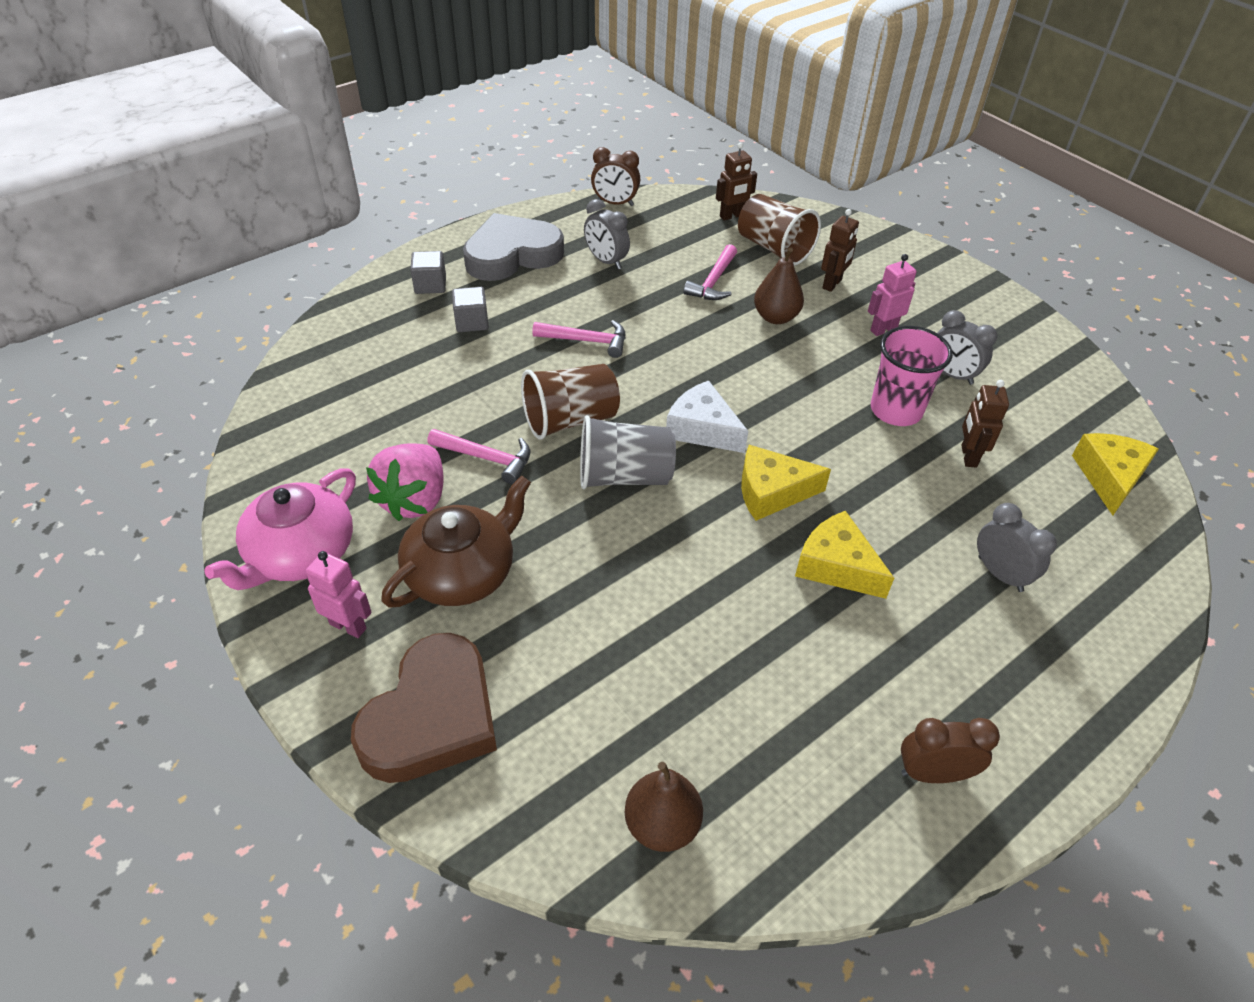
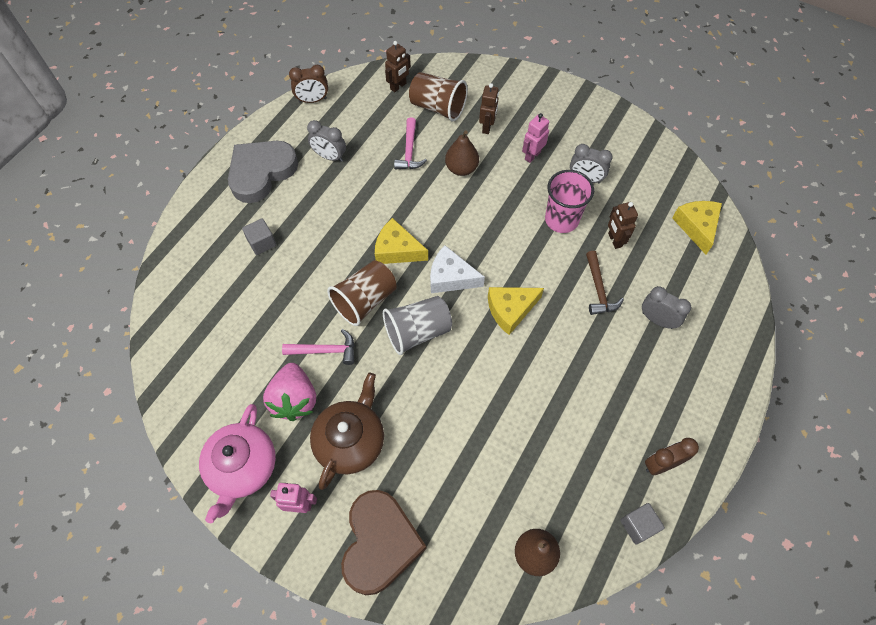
camera: 20 degrees left, 15 degrees up
grey cube [410,251,446,294] -> grey cube moved to [620,503,665,545]
pink hammer [532,320,625,358] -> none
yellow cheese [795,511,894,599] -> yellow cheese moved to [375,218,428,264]
none -> brown hammer [586,251,624,315]

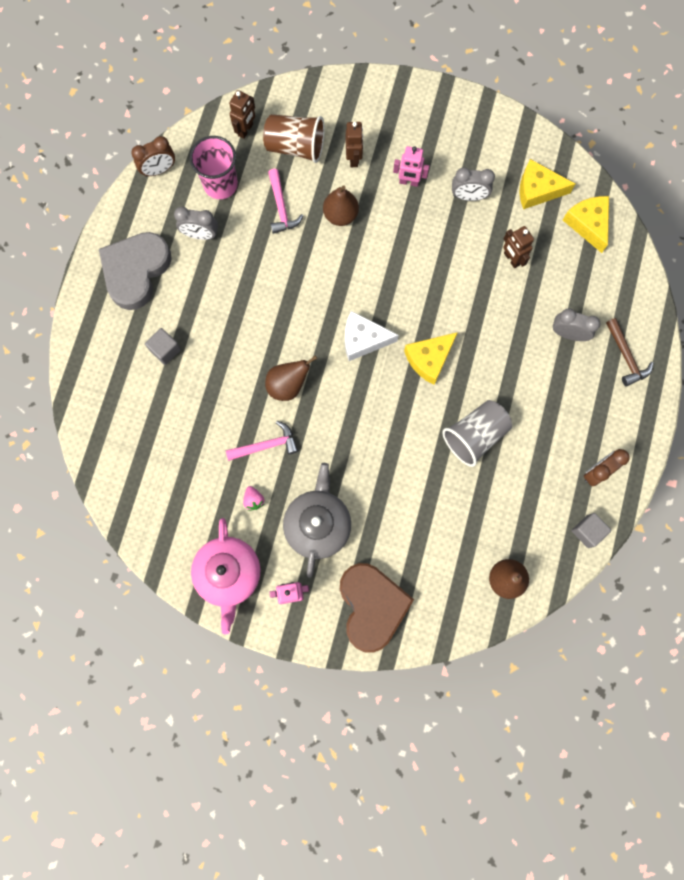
camera: 15 degrees left, 15 degrees up
pink strawberry [263,363,316,421] -> pink strawberry [243,486,264,511], size x0.44
brown teapot [310,373,384,490] -> grey teapot [283,463,351,578]
brown cup [327,260,397,326] -> brown pear [265,356,317,401]
yellow cheese [375,218,428,264] -> yellow cheese moved to [520,159,575,209]
grey cup [383,296,452,355] -> grey cup moved to [442,400,512,467]
pink robot [522,113,549,163] -> pink robot turned 105 degrees counterclockwise [393,146,429,187]
pink cup [545,170,594,233] -> pink cup moved to [190,136,238,199]
brown hammer [586,251,624,315] -> brown hammer moved to [606,318,653,387]

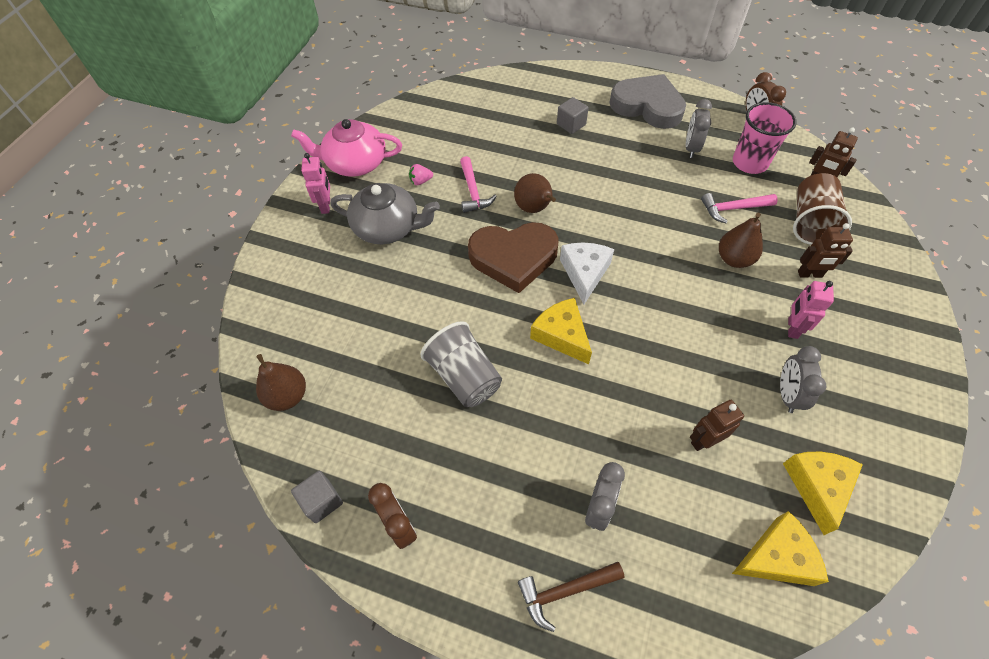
camera: 95 degrees right, 20 degrees down
brown heart [340,563,414,653] -> brown heart moved to [468,222,559,293]

